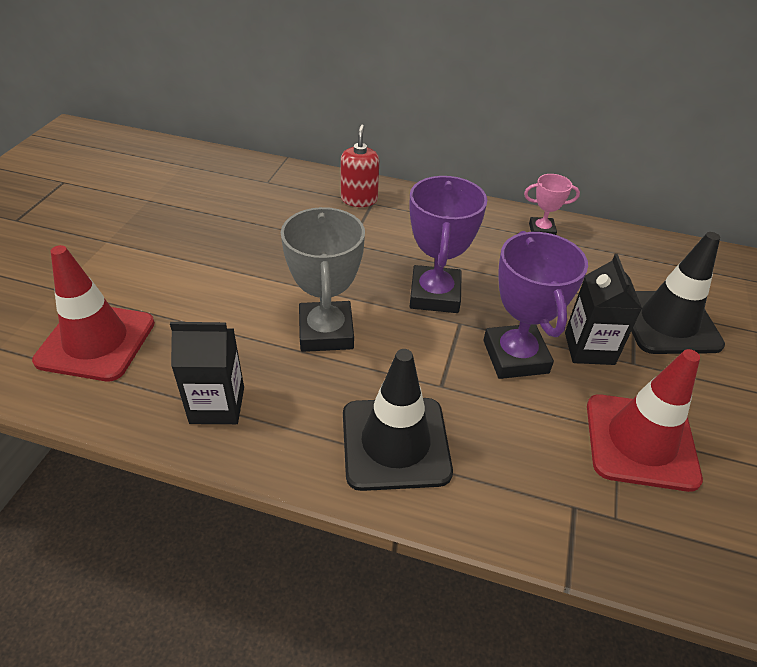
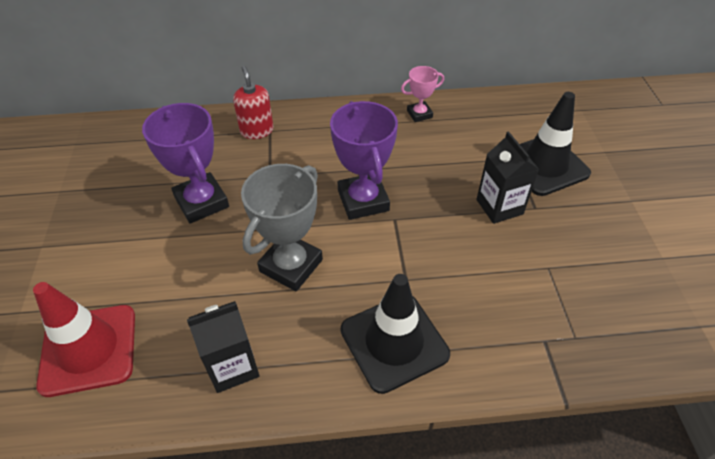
camera: 20 degrees left, 5 degrees up
grey trophy [281,207,365,352] -> grey trophy turned 60 degrees clockwise [241,164,323,291]
purple trophy [483,231,588,379] -> purple trophy moved to [142,103,229,224]
red traffic cone [587,349,703,492] -> none

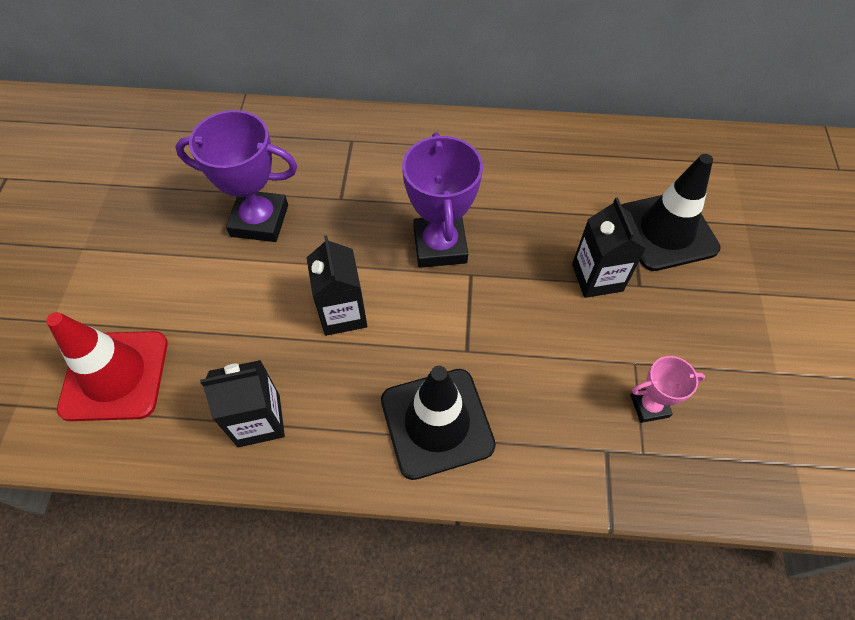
camera: 10 degrees right, 10 degrees up
purple trophy [142,103,229,224] -> purple trophy turned 60 degrees counterclockwise [175,110,297,242]
red soap dispenser [233,66,274,139] -> none
grey trophy [241,164,323,291] -> black carton [306,236,367,336]
pink trophy [401,66,444,122] -> pink trophy moved to [630,356,705,423]

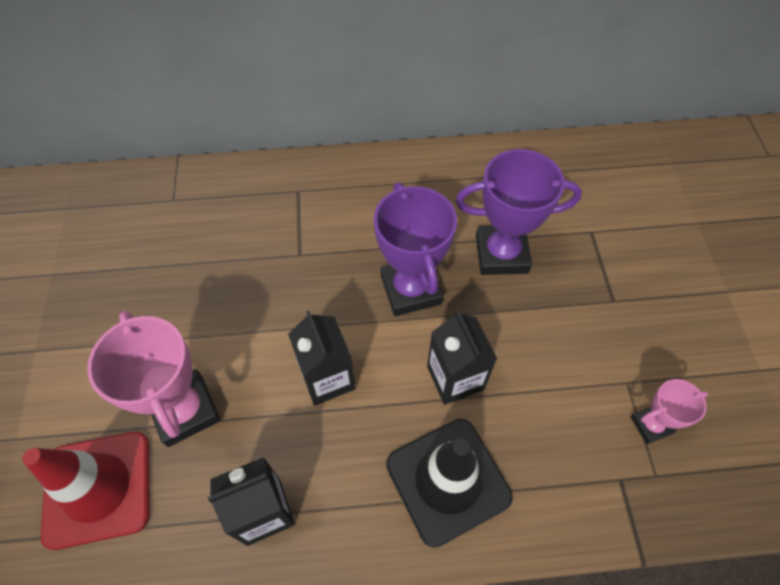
camera: 10 degrees left, 0 degrees up
purple trophy [175,110,297,242] -> purple trophy moved to [455,149,582,275]
black carton [572,197,646,298] -> black carton moved to [427,310,497,405]
black traffic cone [621,154,721,271] -> none
none -> pink trophy [87,311,221,447]

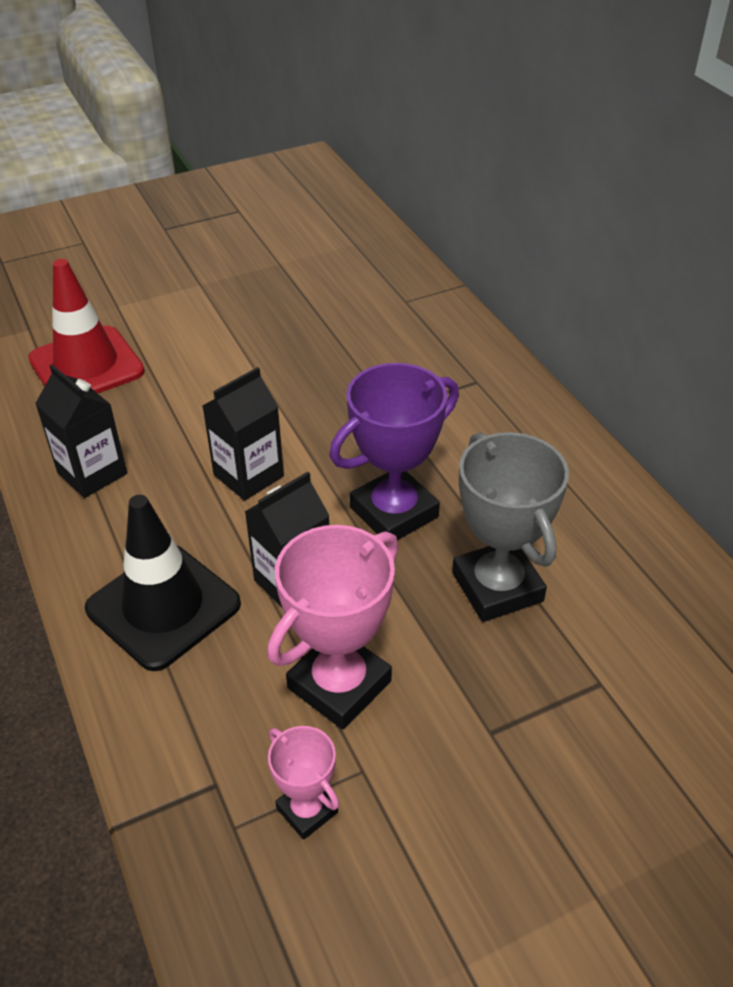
camera: 70 degrees right, 15 degrees down
pink trophy [87,311,221,447] -> pink trophy moved to [267,525,398,729]
purple trophy [455,149,582,275] -> grey trophy [452,432,569,622]

